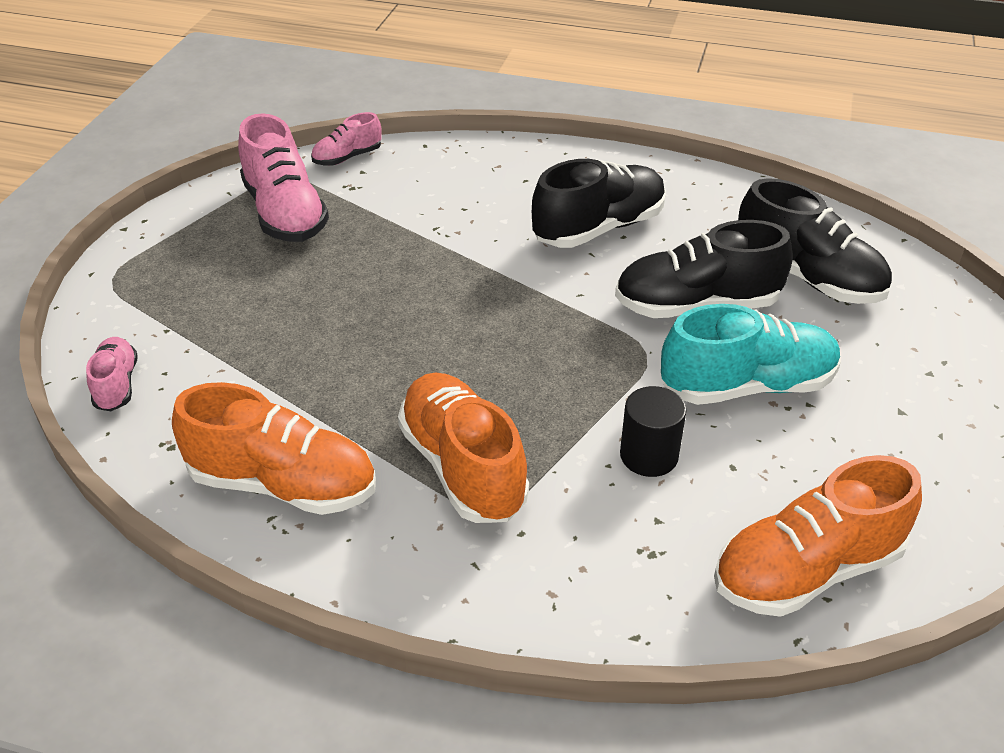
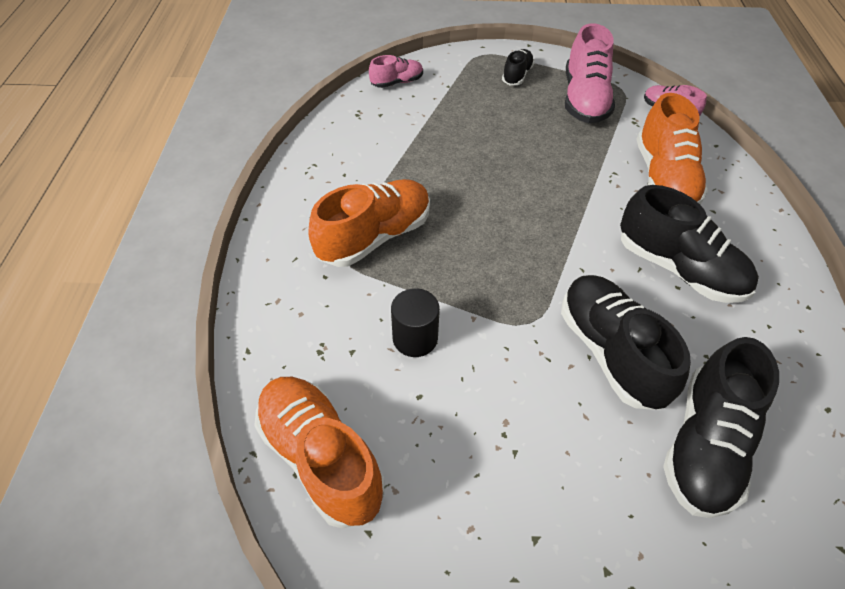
camera: 75 degrees right, 10 degrees up
orange shoe [172,382,376,515] -> orange shoe moved to [637,93,708,204]
pink shoe [238,113,329,242] -> pink shoe turned 45 degrees counterclockwise [565,23,615,123]
turquoise shoe [661,304,841,405] -> none
none -> black shoe [502,49,535,85]

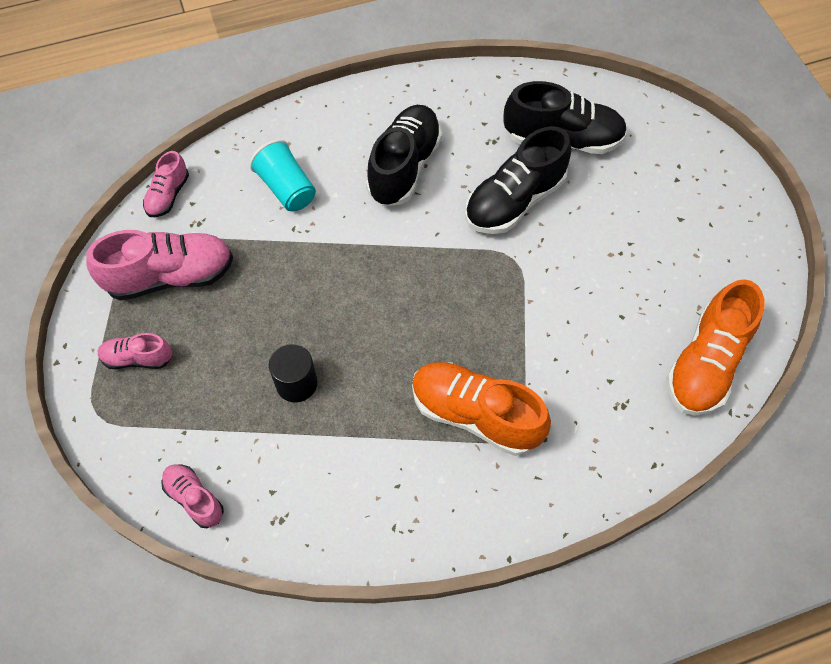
camera: 110 degrees left, 10 degrees up
black cylinder [391,288,440,357] -> black cylinder moved to [269,344,317,403]
black shoe [502,49,535,85] -> pink shoe [98,333,172,369]
orange shoe [637,93,708,204] -> turquoise cup [249,139,316,211]

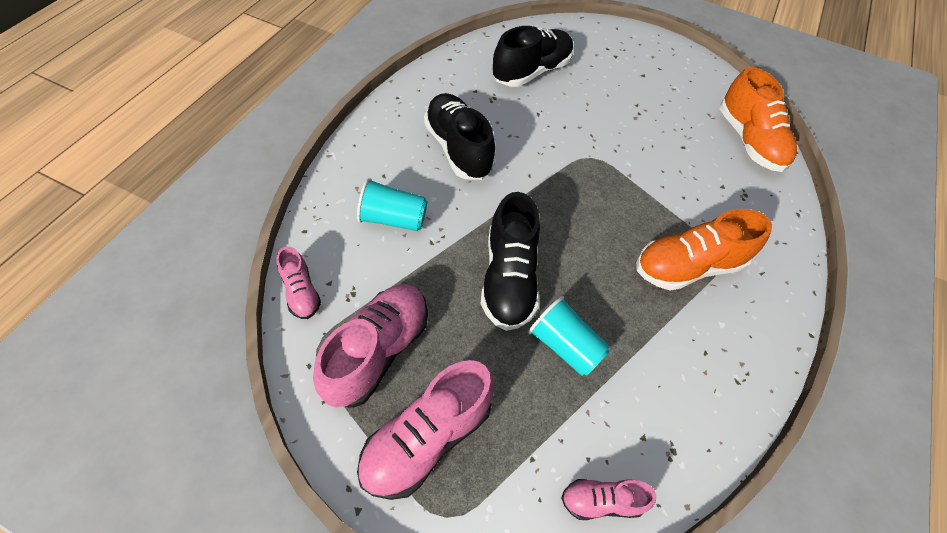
camera: 50 degrees left, 5 degrees down
pink shoe [98,333,172,369] -> pink shoe [357,360,494,500], size x1.86
black cylinder [269,344,317,403] -> turquoise cup [528,296,610,376]
black shoe [465,126,571,234] -> black shoe moved to [481,192,540,331]

